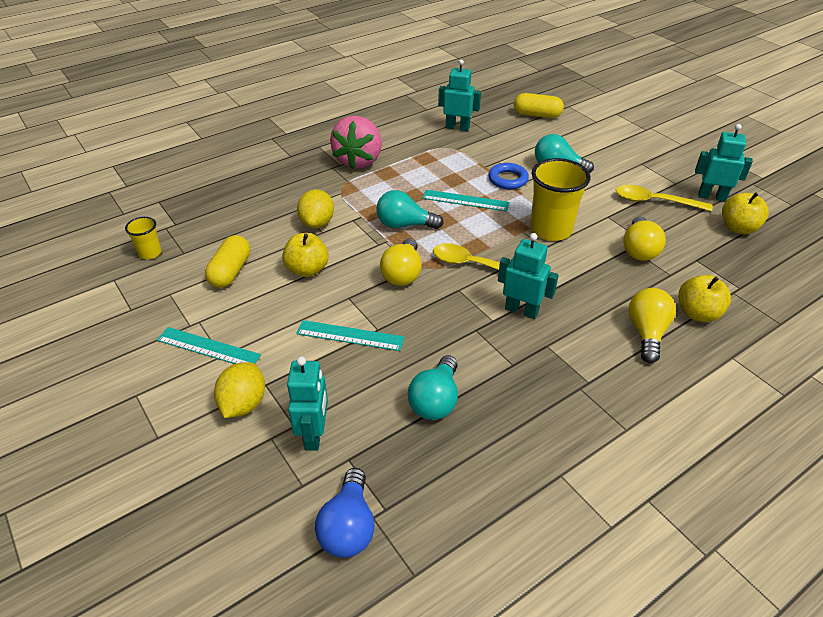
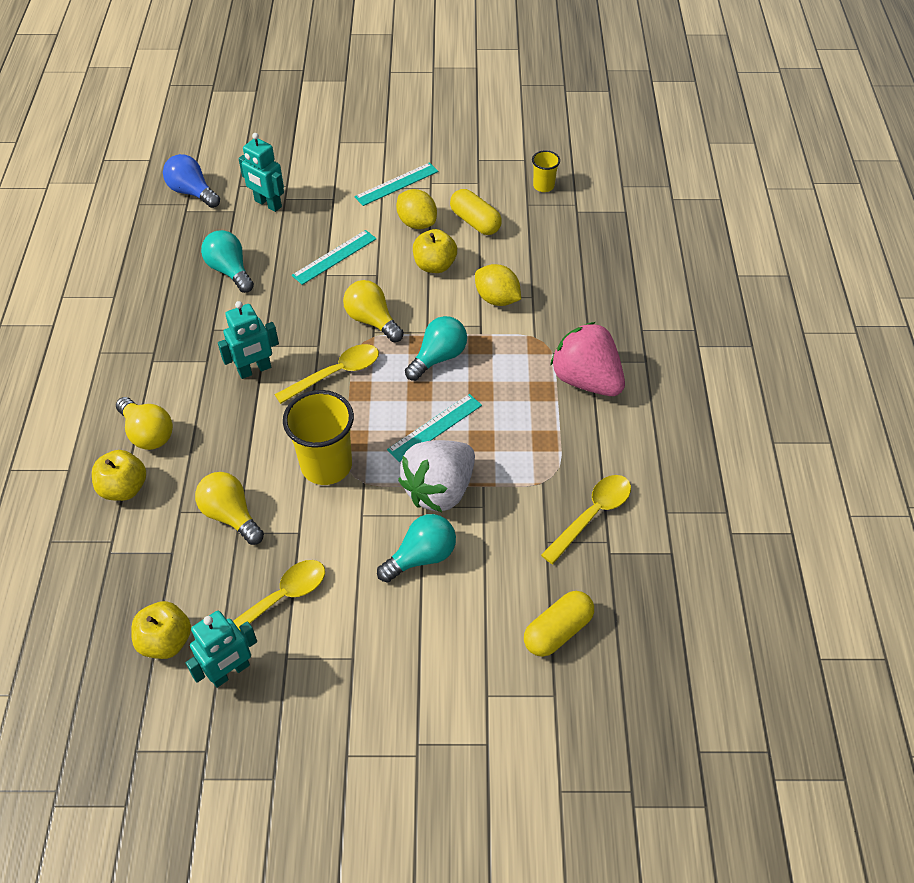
camera: 125 degrees right, 10 degrees up
yellow lemon [214,362,265,418] -> yellow lemon moved to [396,189,437,229]
turquoise robot [438,59,481,131] -> yellow spoon [541,475,631,564]
blue ring [488,163,529,189] -> white strawberry [398,440,475,512]

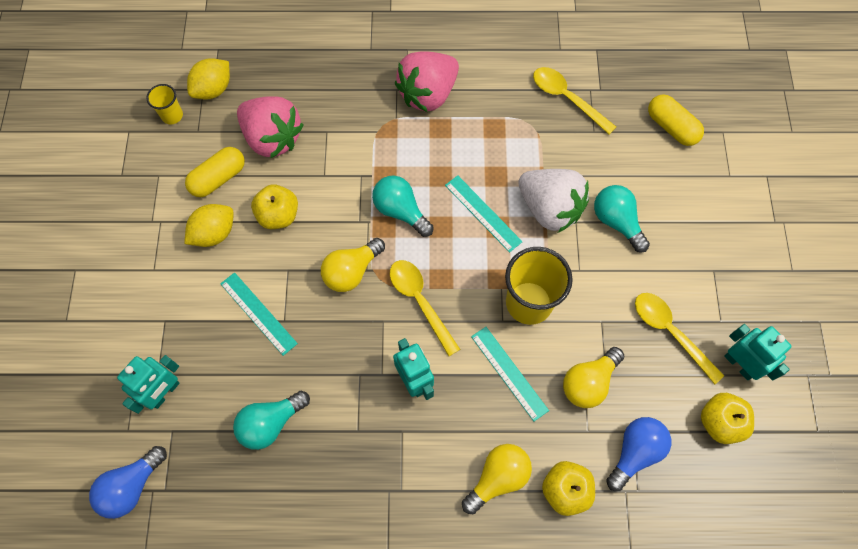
camera: 90 degrees left, 15 degrees up
turquoise ruler [354,162,438,206] -> turquoise ruler moved to [471,327,549,421]
yellow lemon [475,264,521,306] -> yellow lemon moved to [187,58,230,100]
none -> pink strawberry [237,96,303,158]
none -> blue light bulb [606,417,671,491]

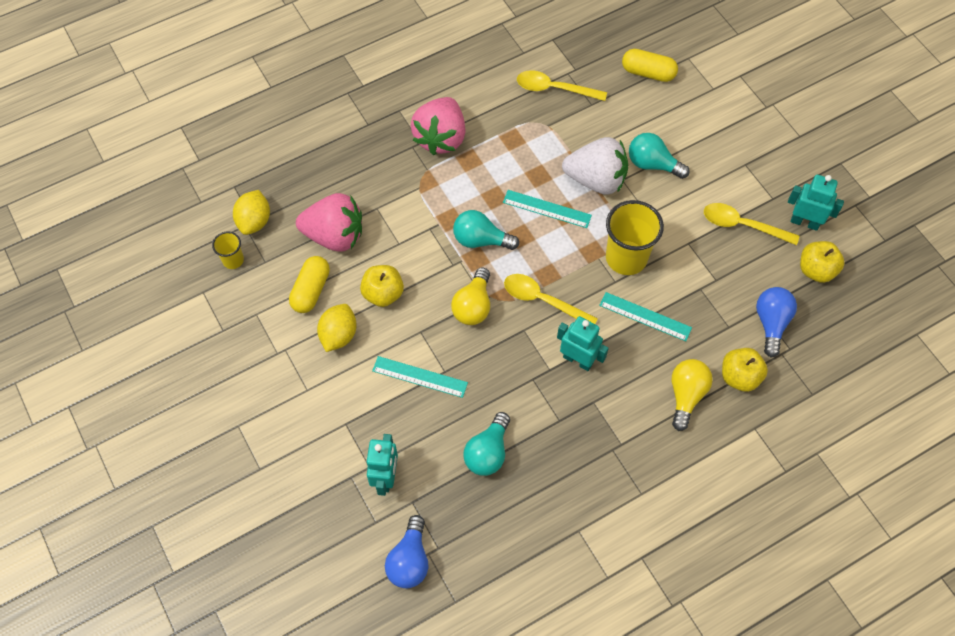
camera: 30 degrees left, 5 degrees down
yellow light bulb [563,347,624,408] -> none

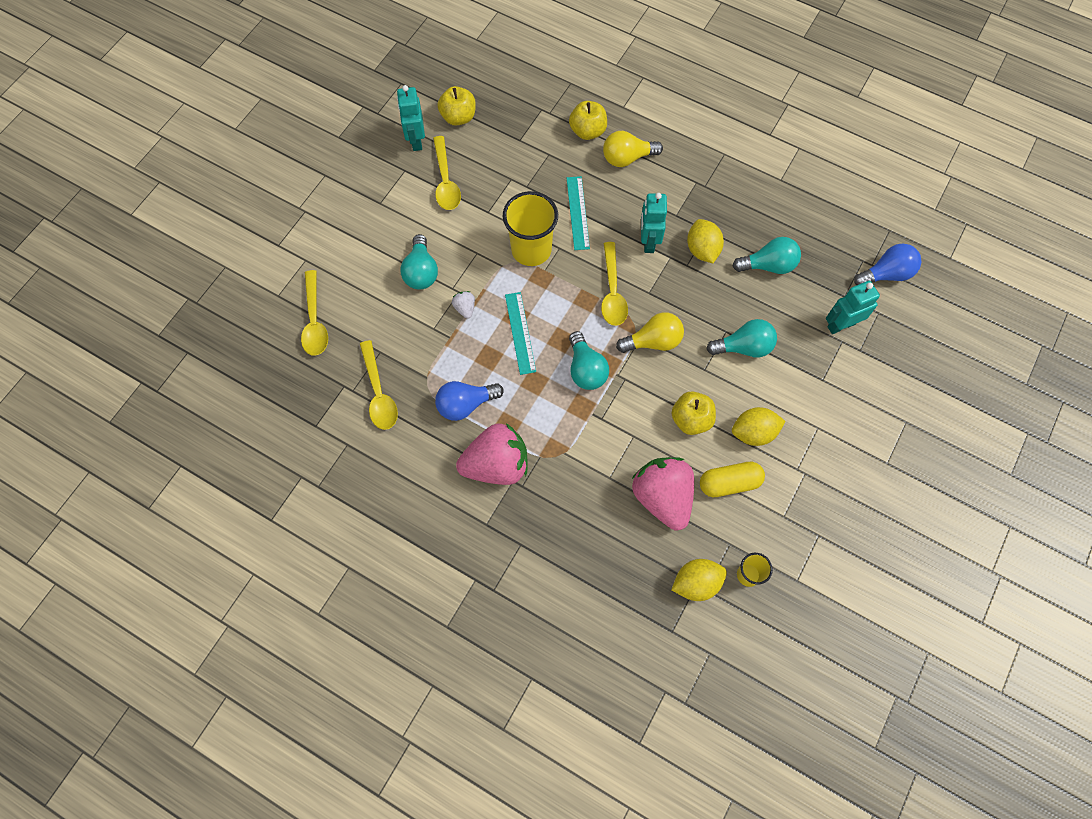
camera: 120 degrees left, 5 degrees up
turquoise ruler [372,356,468,398] -> turquoise light bulb [707,319,777,358]
white strawberry [562,137,628,195] -> white strawberry [452,291,475,319], size x0.41
yellow capsule [622,49,678,82] -> yellow spoon [301,270,328,356]
blue light bulb [756,287,797,358] -> blue light bulb moved to [435,381,504,421]
none -> yellow lemon [687,219,724,263]

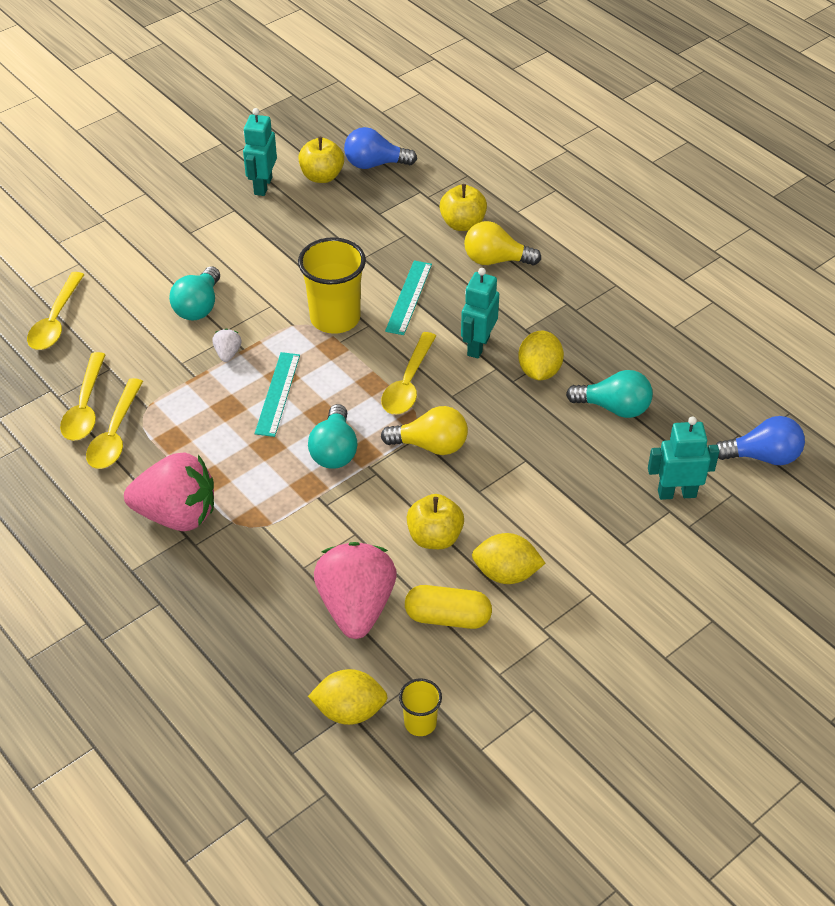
camera: 20 degrees right, 20 degrees down
yellow spoon [433,136,461,210] -> yellow spoon moved to [86,378,143,469]
blue light bulb [435,381,504,421] -> blue light bulb moved to [344,127,417,169]
turquoise light bulb [707,319,777,358] -> none

